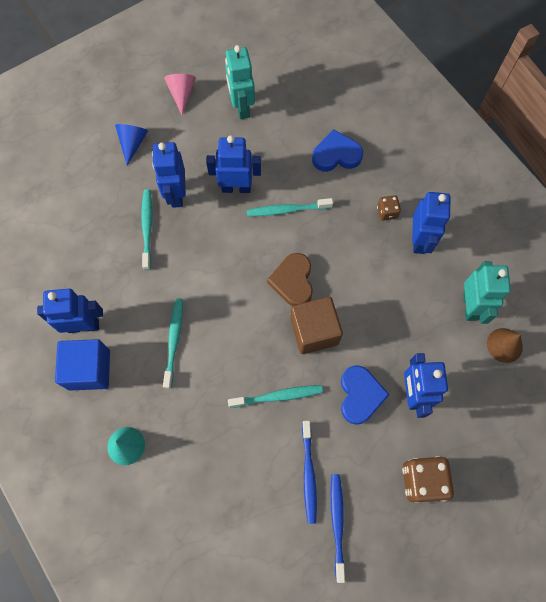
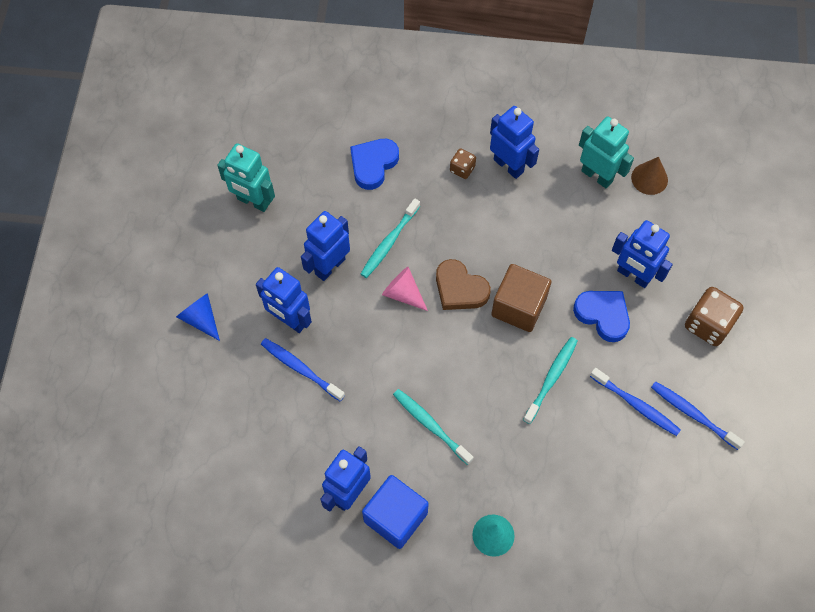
camera: 50 degrees left, 5 degrees down
turquoise toothbrush [141,189,152,270] -> blue toothbrush [261,338,345,401]
pink cone [164,74,196,115] -> pink cone moved to [382,267,428,311]

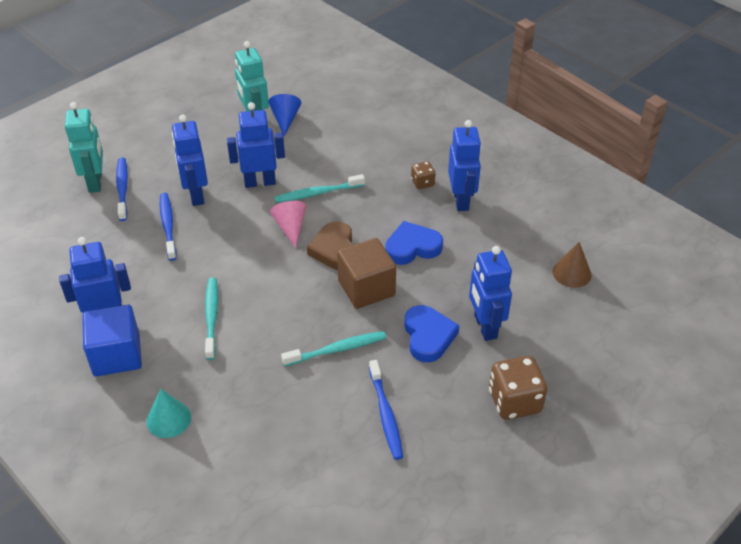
camera: 40 degrees right, 20 degrees down
blue cone [176,293,220,341] -> blue cone moved to [269,94,301,136]
blue heart [350,139,399,190] -> blue heart moved to [385,221,443,265]
turquoise robot [579,117,634,189] -> turquoise robot moved to [65,102,103,193]
blue toothbrush [651,381,745,450] -> blue toothbrush moved to [116,157,128,221]

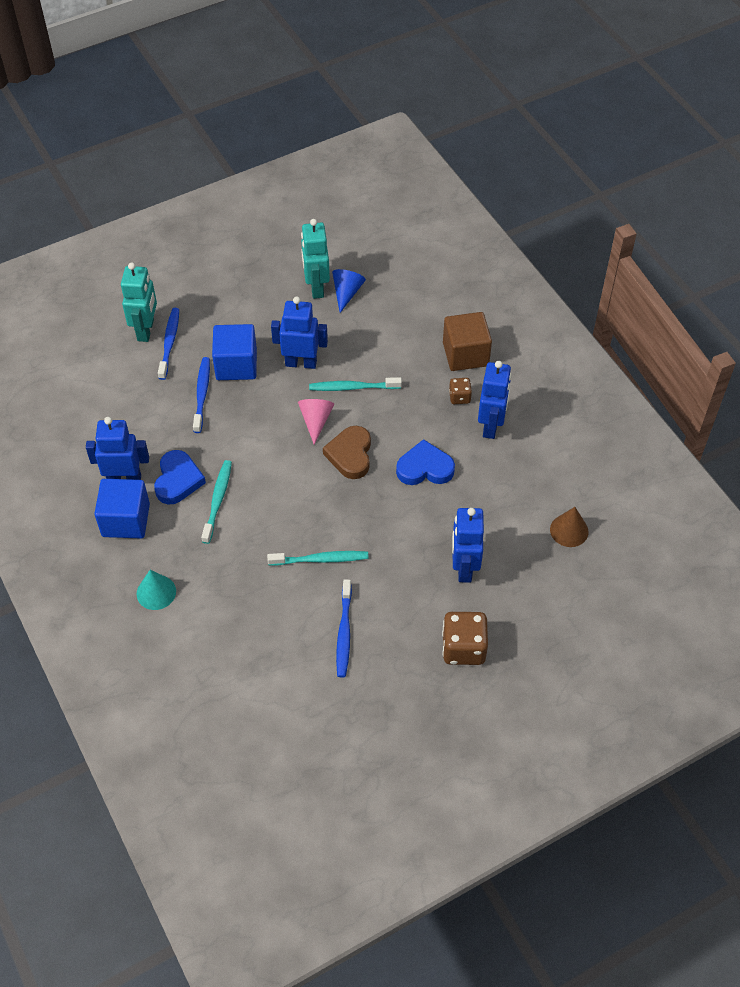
camera: 15 degrees right, 10 degrees up
blue robot [172,115,208,206] -> blue cube [212,324,257,380]
brown cube [337,238,396,309] -> brown cube moved to [443,312,492,371]
blue heart [404,305,459,362] -> blue heart moved to [154,450,206,505]

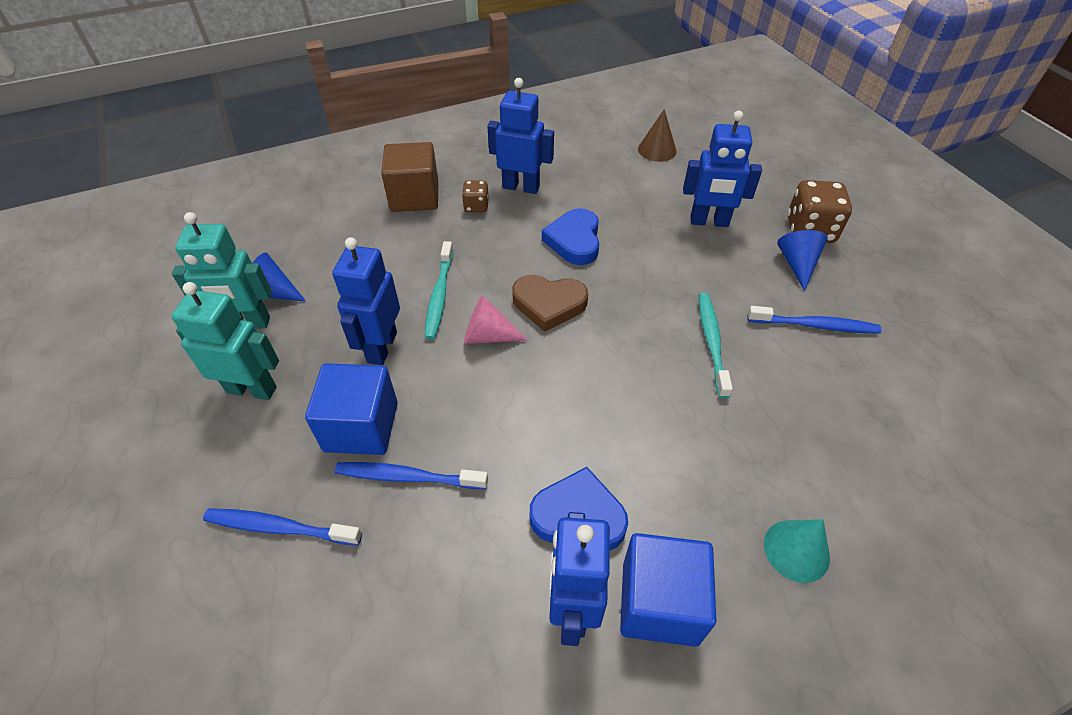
camera: 85 degrees left, 5 degrees down
turquoise robot [121,263,157,342] -> turquoise robot moved to [171,282,279,400]
turquoise toothbrush [201,460,232,544] -> none
none -> blue cone [777,230,828,291]

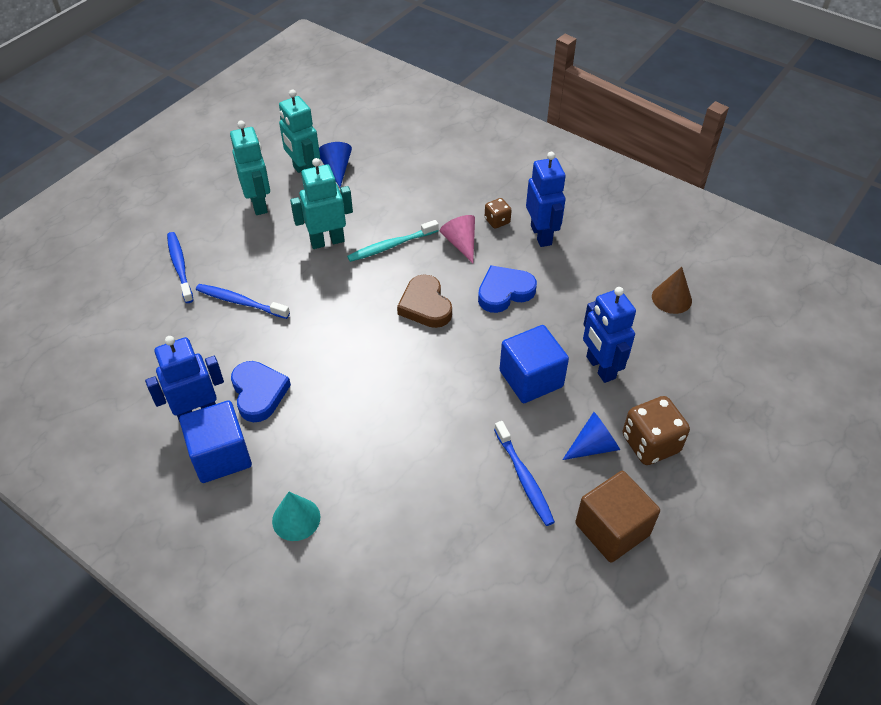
camera: 60 degrees right, 0 degrees up
blue cube [305,363,398,455] -> blue cube moved to [500,325,569,403]
blue robot [332,237,400,365] -> turquoise robot [290,158,353,249]
blue toothbrush [335,462,488,489] -> blue toothbrush turned 45 degrees counterclockwise [196,284,290,319]
brown cube [381,142,438,212] -> brown cube moved to [575,471,660,563]
pink cone [464,295,528,344] -> pink cone moved to [440,215,475,263]
turquoise toothbrush [699,293,733,399] -> none

